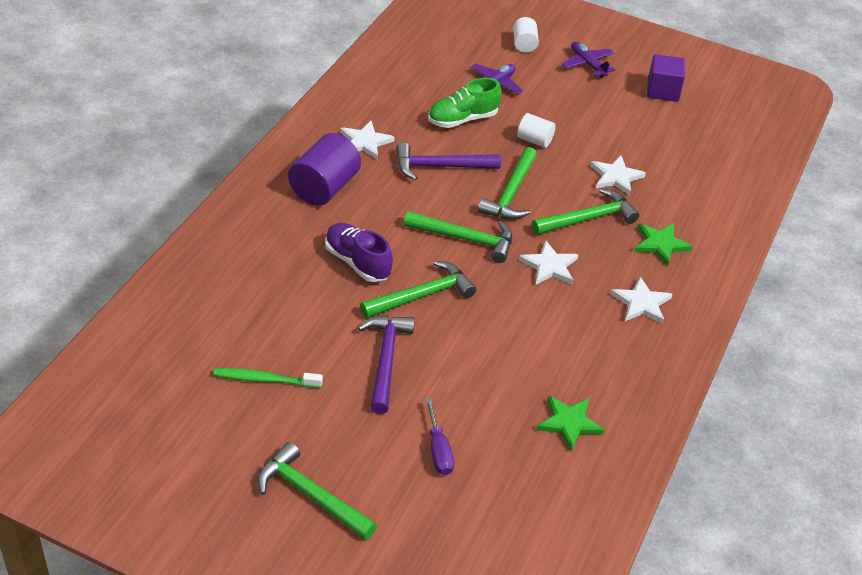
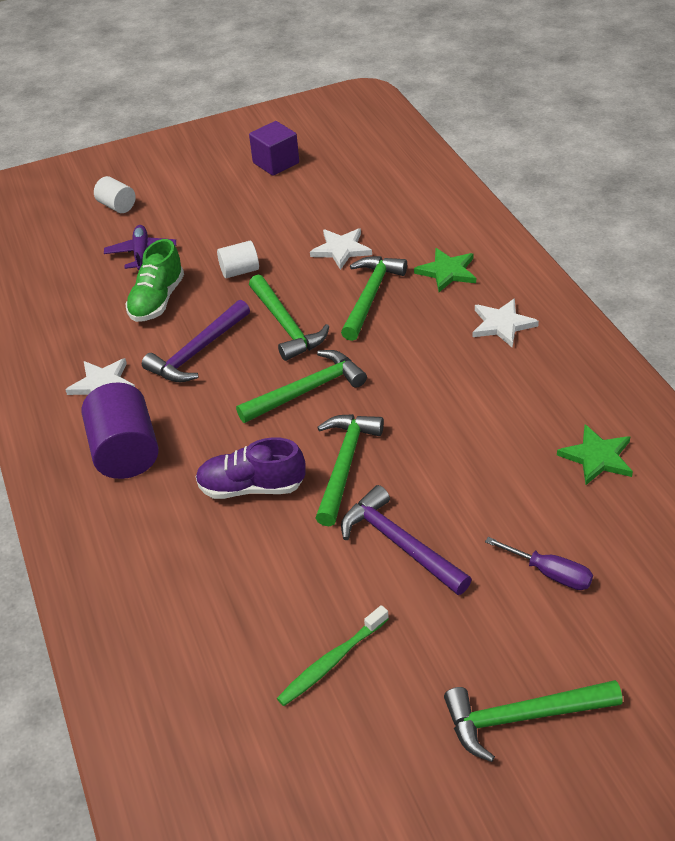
camera: 40 degrees left, 0 degrees up
white star [519,240,578,285] -> none
purple plane [561,41,615,78] -> none

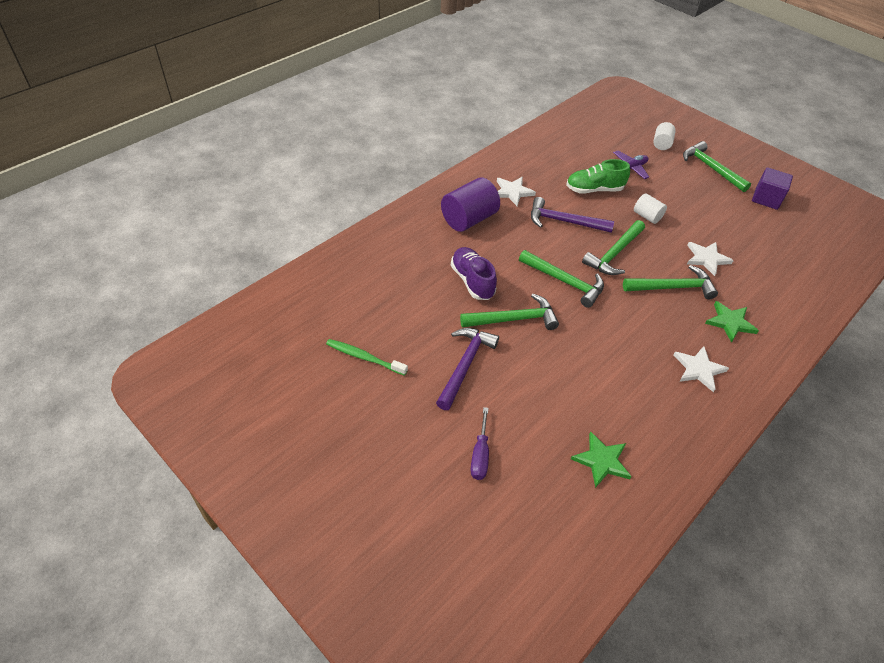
camera: 60 degrees right, 5 degrees up
green hammer [444,680,622,762] -> green hammer moved to [683,141,751,192]

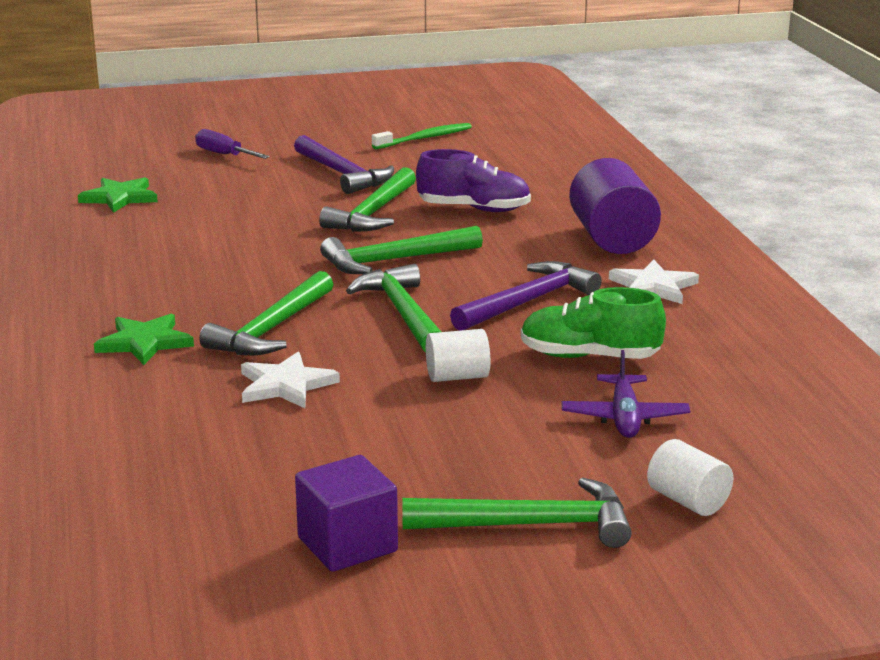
camera: 125 degrees right, 25 degrees down
green shoe [566,159,630,193] -> green shoe turned 105 degrees counterclockwise [521,287,666,359]
white star [674,346,729,392] -> none

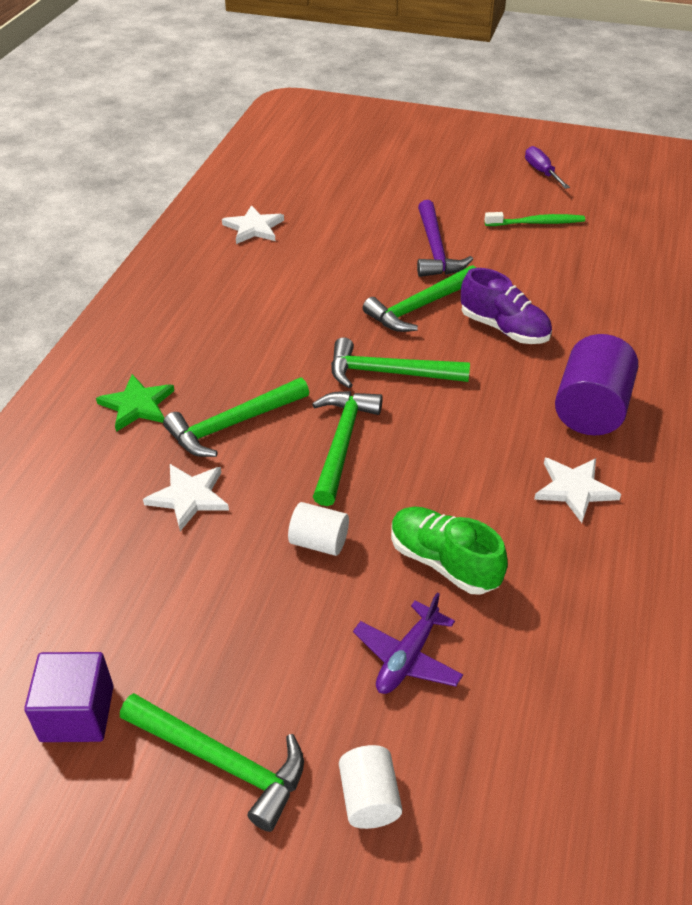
camera: 30 degrees right, 20 degrees up
green star [78,177,158,213] -> white star [222,205,284,244]
purple screwdriver [195,129,270,159] -> purple screwdriver moved to [525,146,570,189]
purple hammer [450,261,602,331] -> none

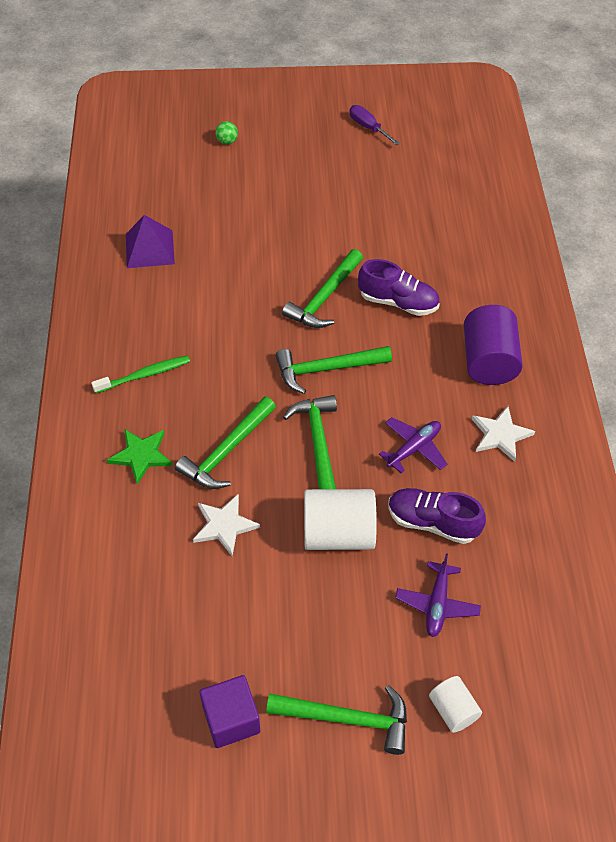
camera: 20 degrees left, 10 degrees up
white star [222,205,284,244] -> purple pyramid [126,215,175,268]
white cylinder [288,502,349,556] -> white cylinder [304,489,377,550], size x1.80
green shoe [391,507,508,595] -> purple shoe [388,488,486,544]
purple hammer [417,200,473,277] -> none
green toothbrush [484,212,585,226] -> green toothbrush moved to [91,355,190,394]
none -> green ball [216,121,238,145]
none -> purple plane [379,417,447,473]

